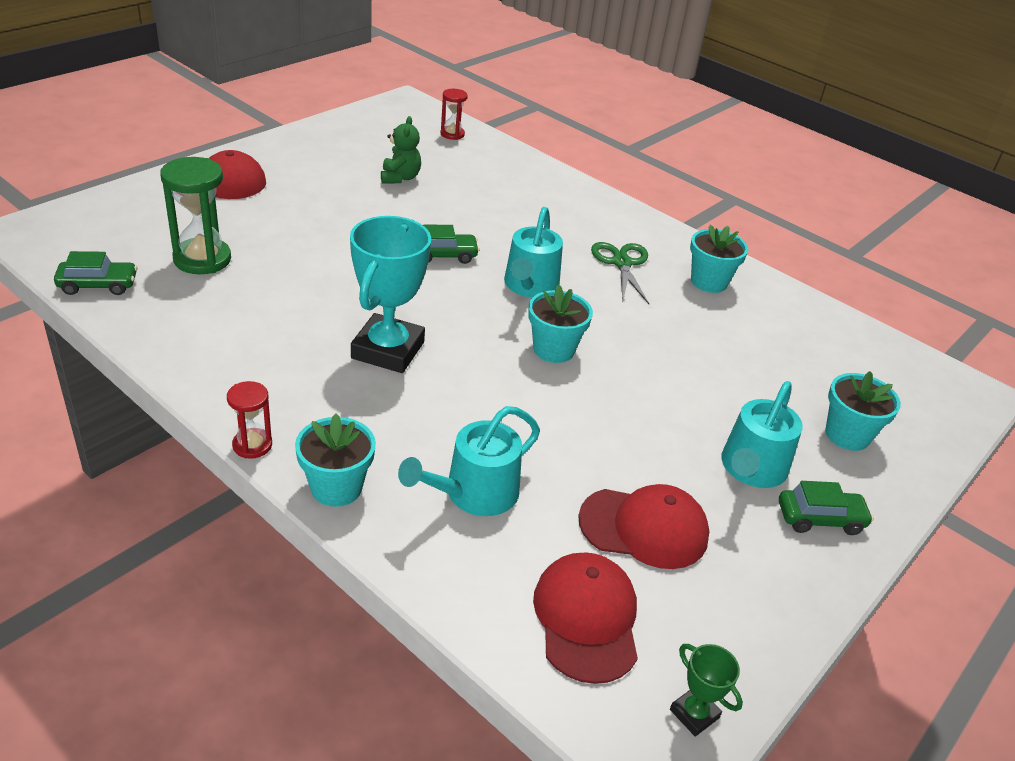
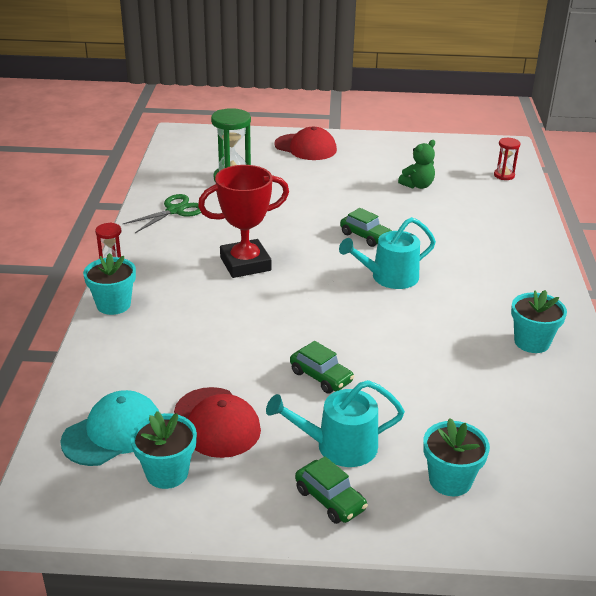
camera: 55 degrees right, 5 degrees down
green car [54,251,137,295] -> green car moved to [290,341,354,394]
turquoise trophy [350,216,431,373] -> red trophy [198,165,289,278]
turquoise watering can [398,406,540,516] -> none
turquoise flower pot [528,284,593,363] -> turquoise flower pot moved to [131,411,197,489]
red cap [533,552,638,684] -> turquoise cap [60,390,159,466]
green scissors [591,242,649,304] -> green scissors moved to [123,194,201,233]
green trophy [670,644,743,737] -> none

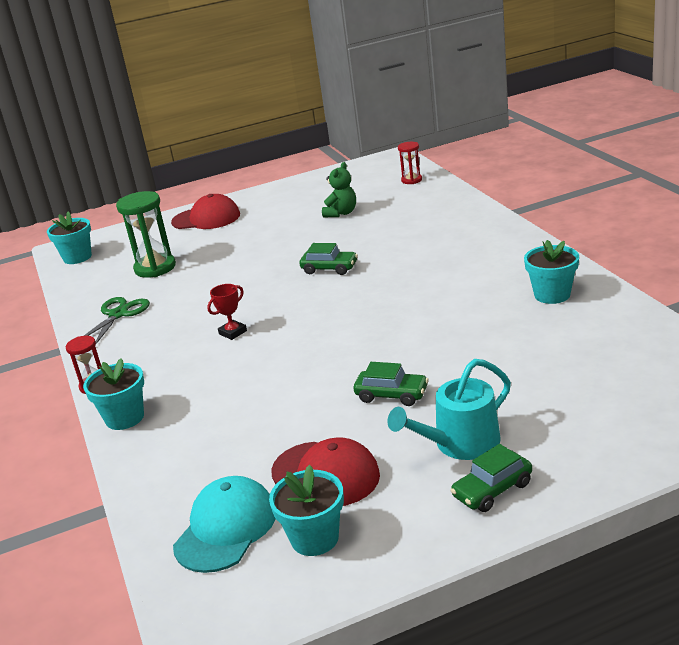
camera: 20 degrees left, 5 degrees down
red trophy [198,165,289,278] -> red trophy [207,284,247,340], size x0.46
green car [295,456,368,524] -> green car turned 120 degrees clockwise [450,444,532,512]
turquoise watering can [339,217,436,289] -> none
turquoise flower pot [423,418,490,496] -> turquoise flower pot moved to [47,211,92,264]

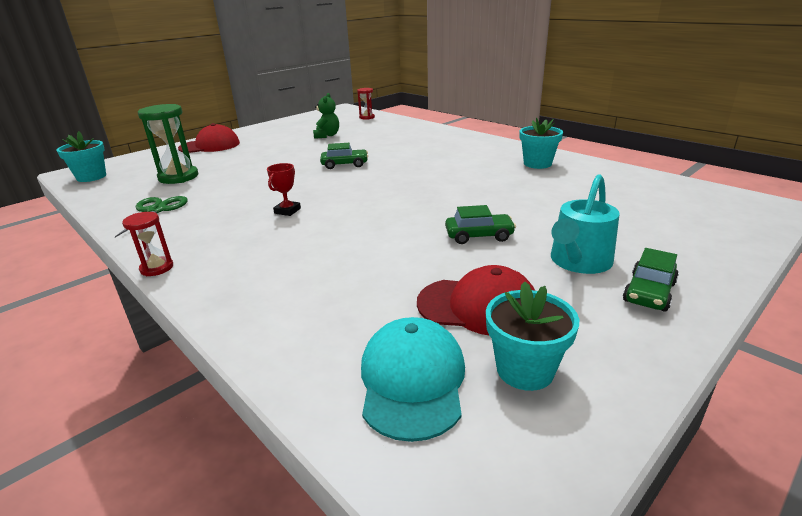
camera: 25 degrees left, 0 degrees up
turquoise flower pot [83,358,144,430] -> none

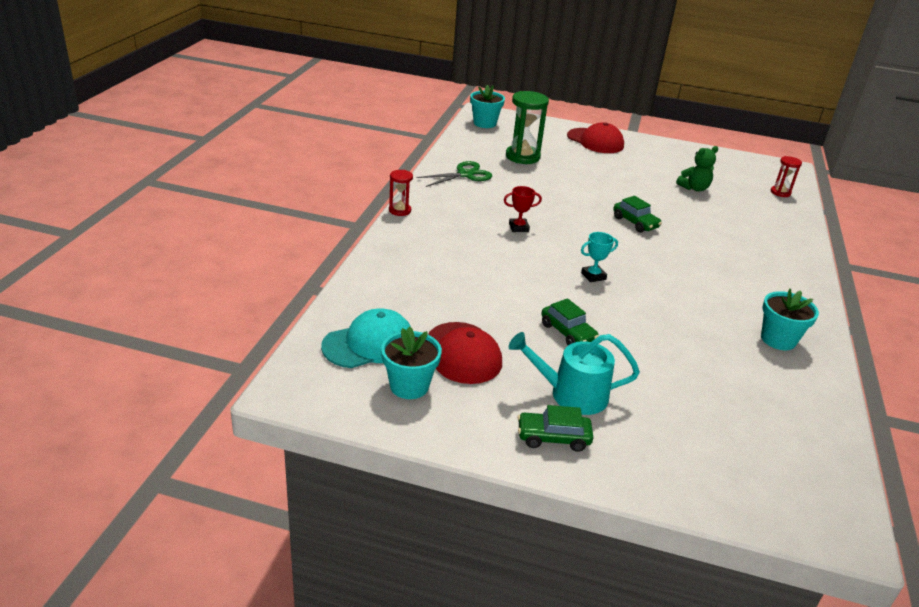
camera: 55 degrees right, 5 degrees up
none -> turquoise trophy [581,232,618,282]

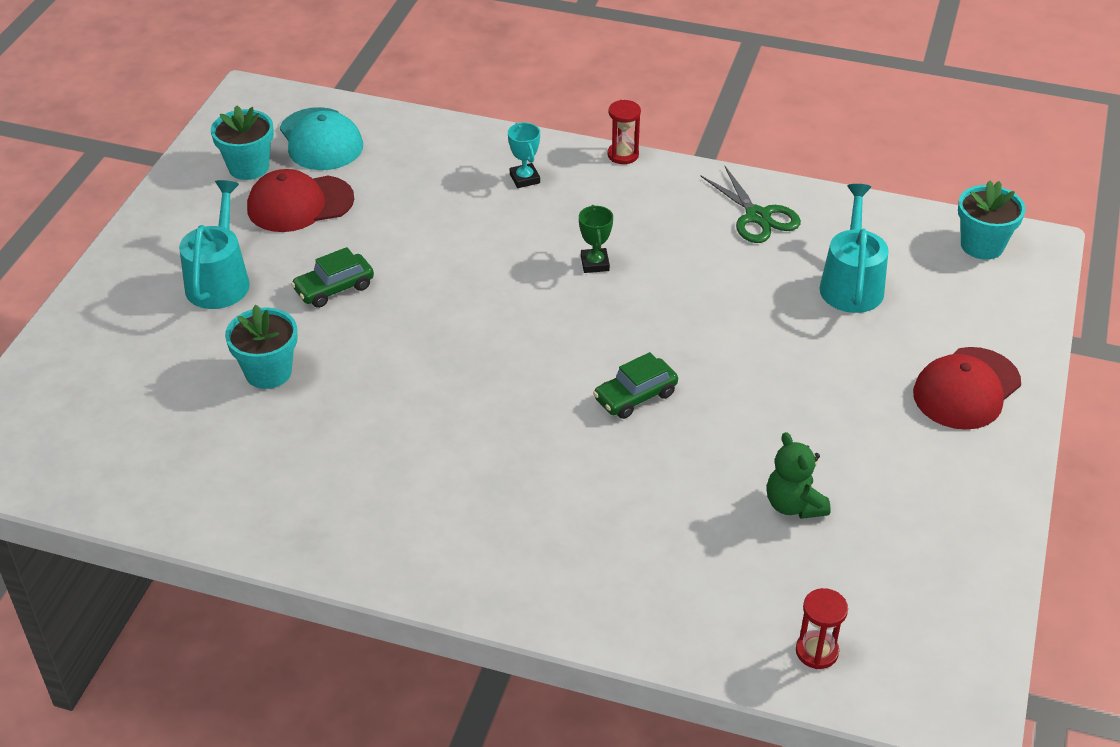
camera: 95 degrees right, 10 degrees up
red trophy [504,186,542,232] -> green trophy [579,205,613,273]
green hourglass [506,91,549,164] -> turquoise watering can [819,184,889,313]
green car [517,405,594,452] -> none
turquoise trophy [581,232,618,282] -> turquoise trophy moved to [508,123,540,188]
turquoise flower pot [761,288,819,350] -> turquoise flower pot moved to [225,305,297,389]

